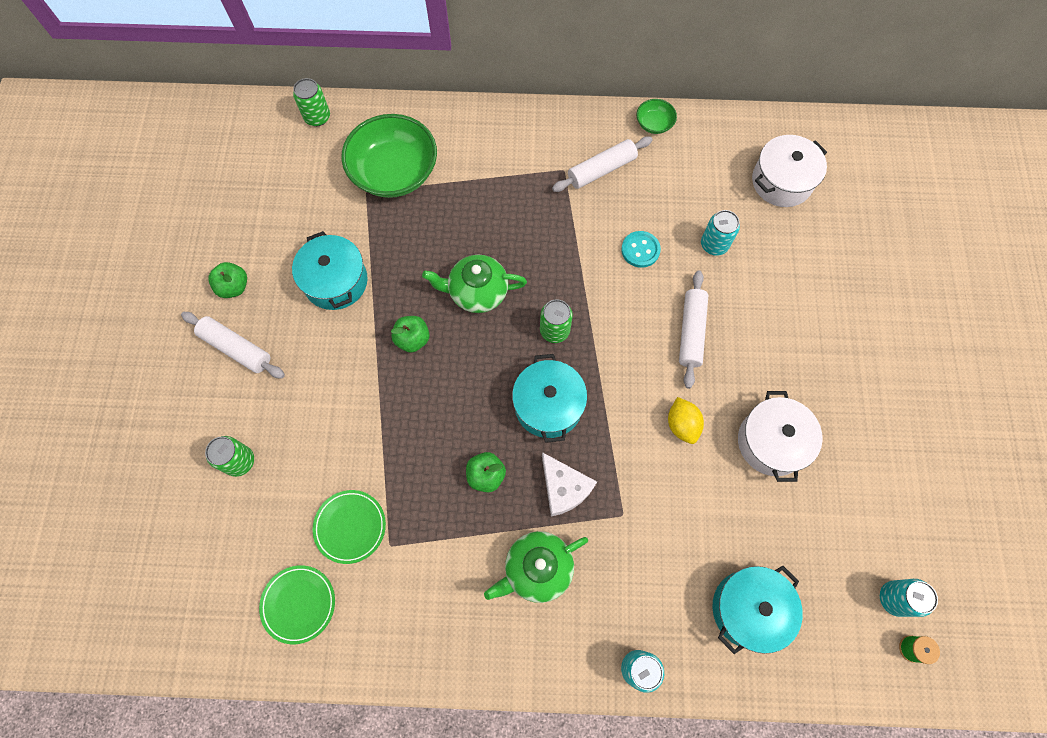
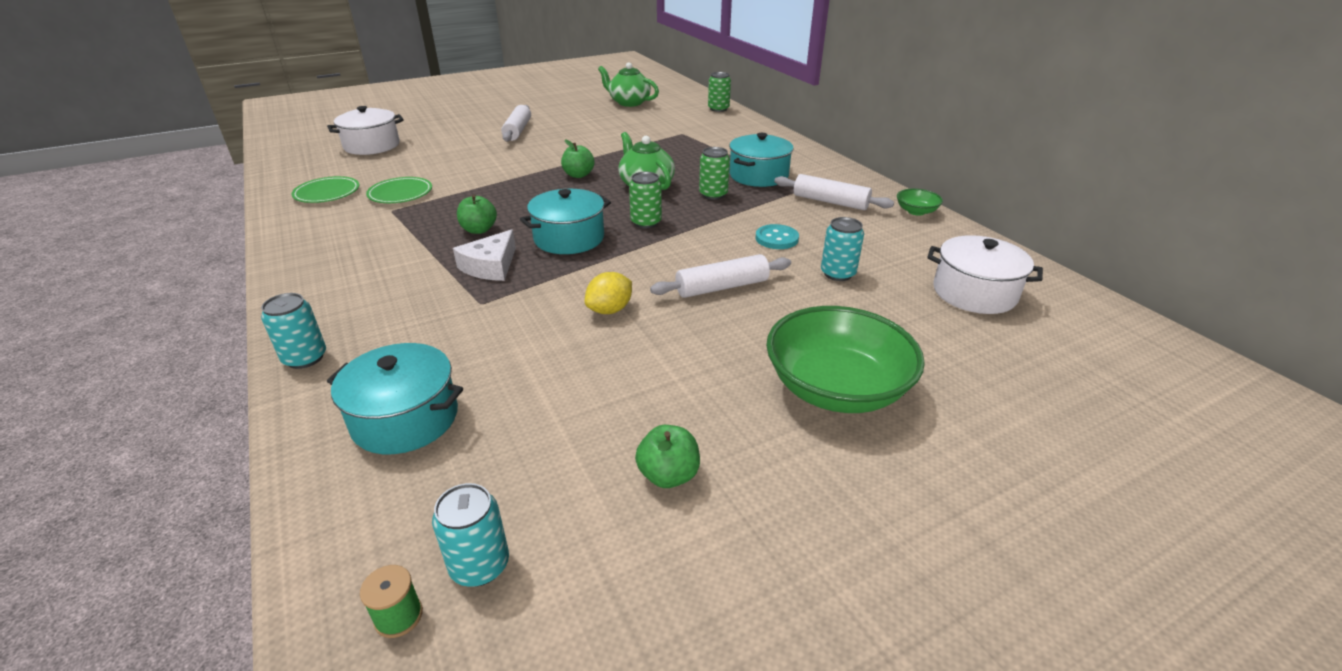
camera: 60 degrees right, 35 degrees down
green can [205,436,254,477] -> green can moved to [699,147,730,200]
green apple [208,262,247,298] -> green apple moved to [635,425,700,488]
turquoise pot [292,231,368,310] -> turquoise pot moved to [729,133,793,187]
green bowl [342,114,437,198] -> green bowl moved to [766,306,925,413]
green teapot [484,531,588,603] -> green teapot moved to [598,63,659,107]
white pot [738,391,823,482] -> white pot moved to [327,106,404,155]

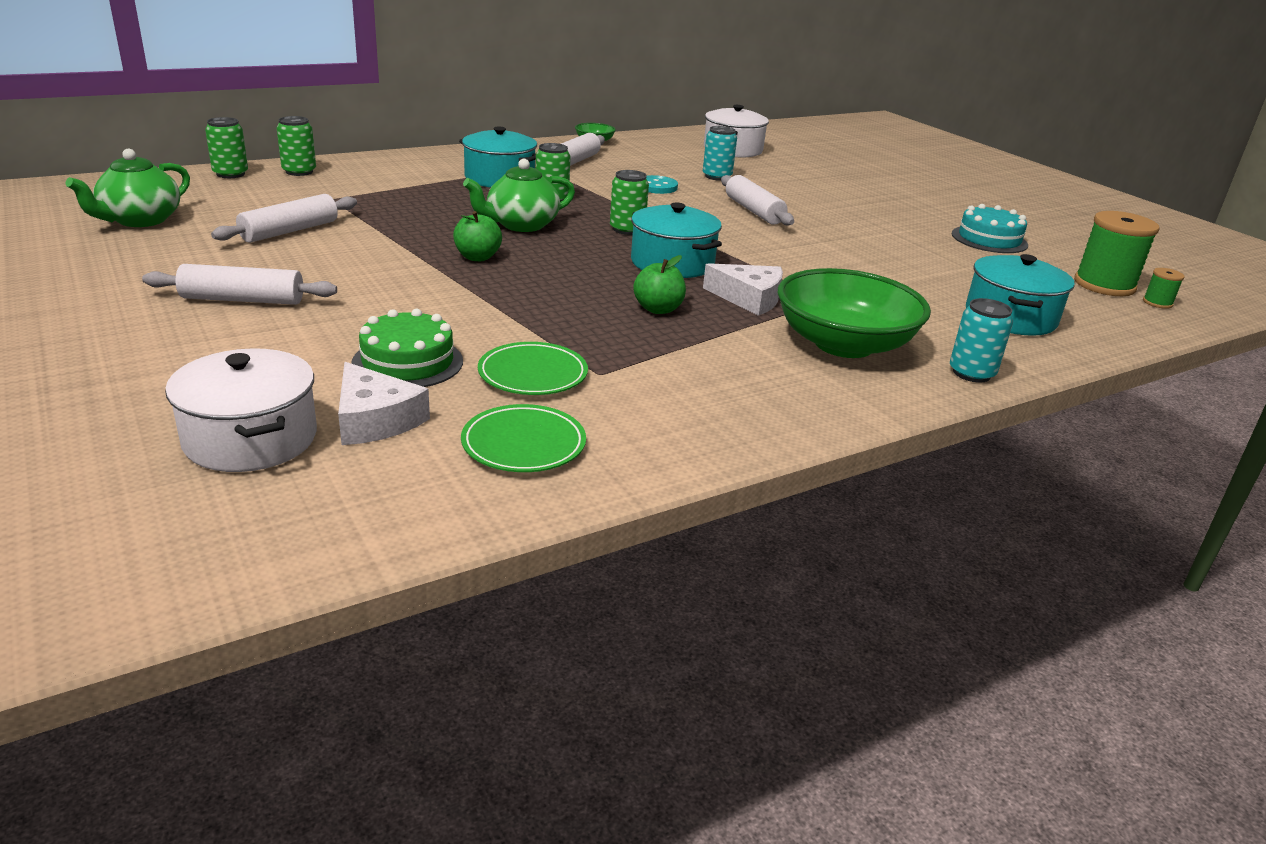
camera: 95 degrees left, 5 degrees down
turquoise can [432,483,509,587] -> green spool [1074,211,1159,296]
yellow lemon [585,272,632,314] -> none
green apple [635,425,700,488] -> turquoise cake [952,204,1028,253]
green bowl [766,306,925,413] -> green bowl moved to [778,268,931,358]
none -> white rolling pin [211,194,357,243]
none -> green can [277,116,316,176]
none -> white cheese [338,362,430,445]
none -> green cake [351,309,463,387]

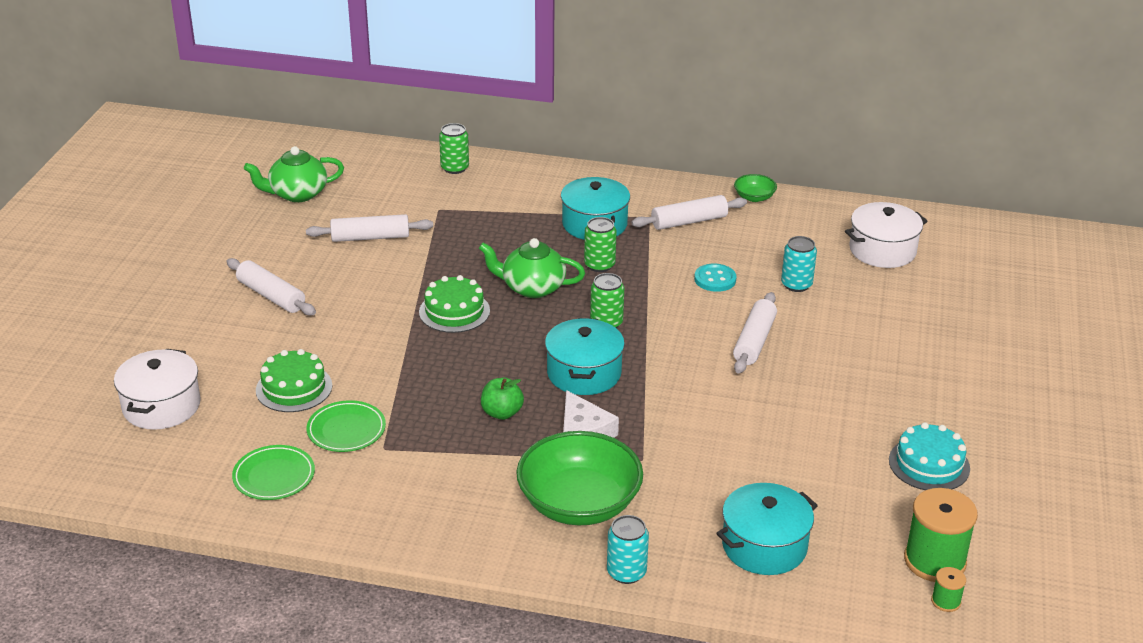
camera: 45 degrees right, 5 degrees up
green can [205,117,248,178] -> none
white cheese [338,362,430,445] -> none
green apple [453,211,502,261] -> green cake [419,275,490,333]

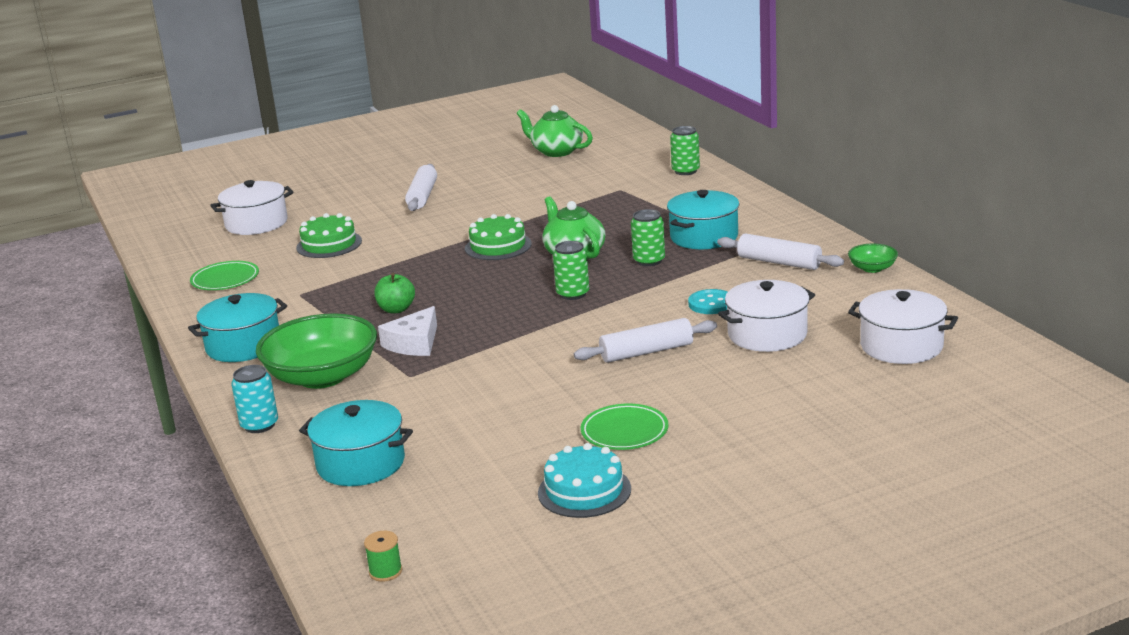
camera: 55 degrees right, 10 degrees down
white rolling pin [306,214,433,242] -> none
green plate [306,400,386,452] -> green plate moved to [581,404,669,450]
turquoise pot [545,318,625,395] -> turquoise pot moved to [188,293,287,362]
turquoise can [781,236,817,292] -> white pot [718,280,815,352]
green spool [904,488,978,582] -> none

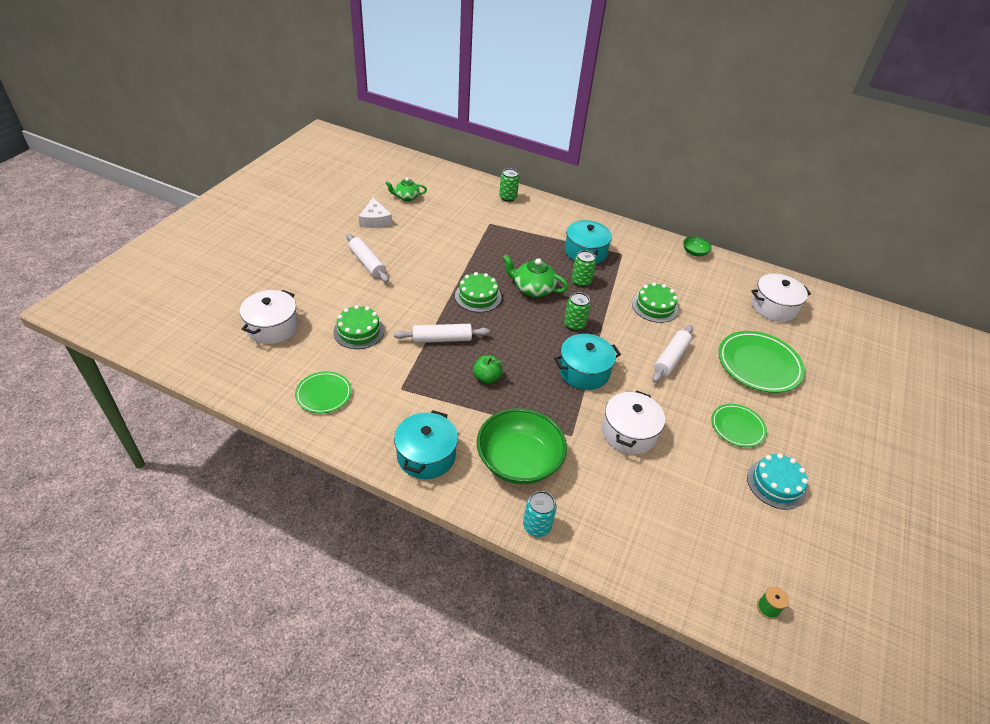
camera: 45 degrees left, 20 degrees up
turquoise pot [299,400,413,486] -> turquoise pot moved to [554,334,621,390]
white cheese [378,306,437,356] -> white cheese moved to [359,197,392,228]
green teapot [516,105,593,157] -> green teapot [385,178,427,201], size x0.66
turquoise button [688,289,727,314] -> green cake [632,282,678,323]
white rolling pin [717,234,844,270] -> white rolling pin moved to [394,324,490,343]
white pot [718,280,815,352] -> white pot moved to [602,391,665,455]
none -> green plate [718,331,805,393]

